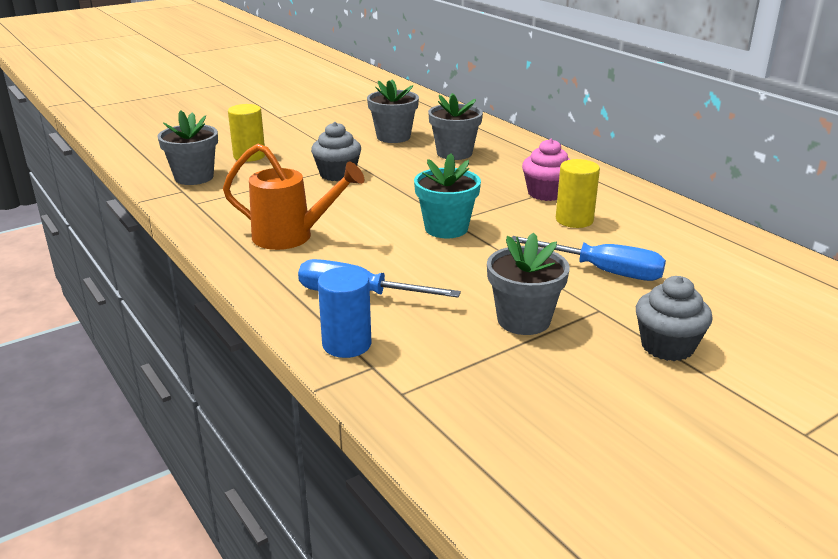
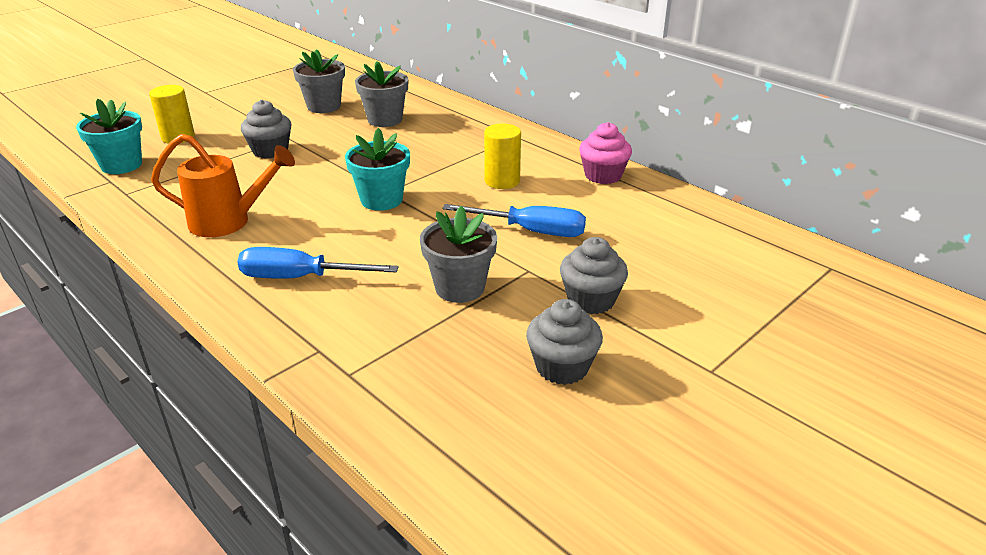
camera: 10 degrees left, 5 degrees up
grey flower pot [157,110,218,185] -> turquoise flower pot [76,99,142,174]
blue cylinder [318,267,371,358] -> none
pink cupcake [522,139,571,201] -> pink cupcake moved to [579,122,632,184]
none -> grey cupcake [526,299,603,385]

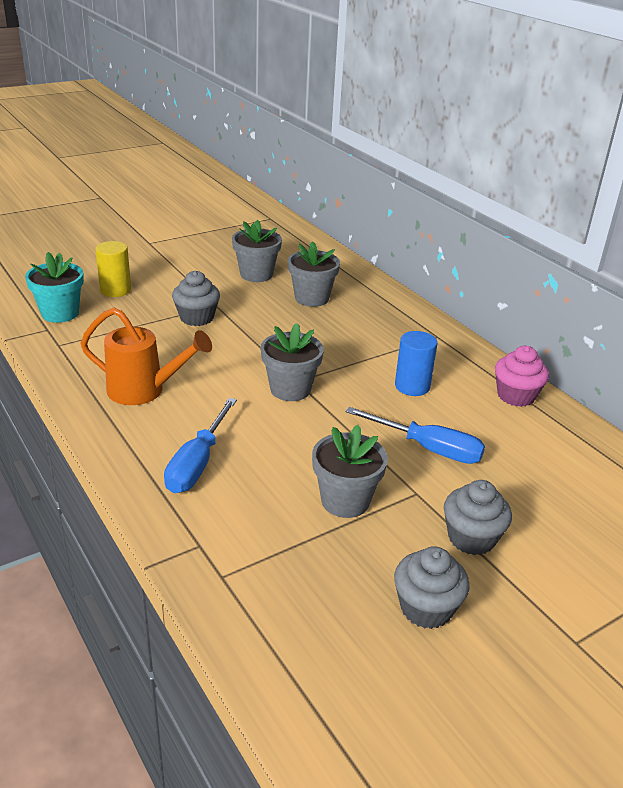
camera: 10 degrees right, 0 degrees up
blue screwdriver [237,247,398,279] -> blue screwdriver turned 90 degrees counterclockwise [164,398,237,493]
turquoise flower pot [345,128,410,211] -> grey flower pot [261,323,324,401]
yellow cylinder [484,124,521,189] -> blue cylinder [395,331,437,396]

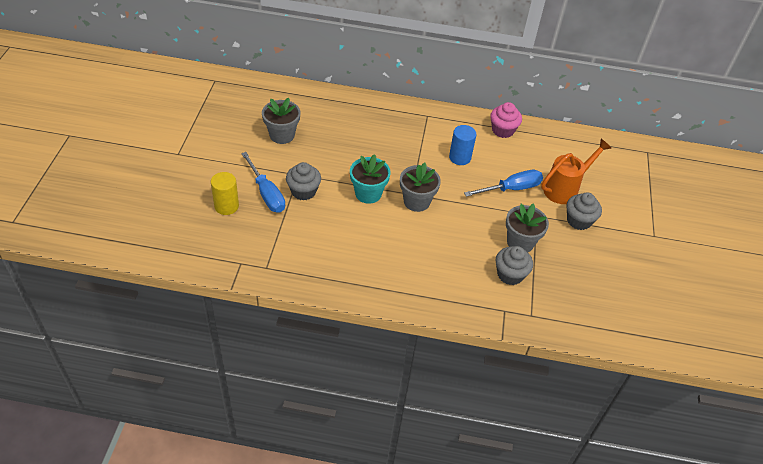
camera: 50 degrees left, 15 degrees up
turquoise flower pot [25,252,84,323] -> turquoise flower pot moved to [350,154,391,204]
orange watering can [80,307,212,405] -> orange watering can moved to [541,139,612,204]
blue screwdriver [164,398,237,493] -> blue screwdriver moved to [241,152,285,213]
grey flower pot [288,241,340,307] -> none
grey cupcake [394,546,470,629] -> grey cupcake moved to [495,246,533,285]

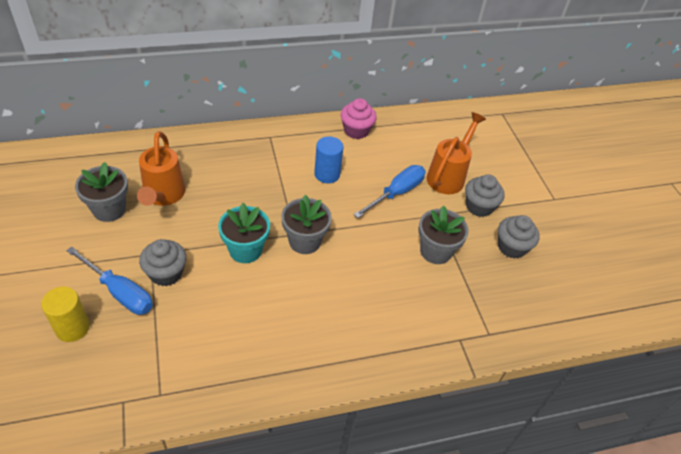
camera: 25 degrees left, 0 degrees up
grey cupcake [495,246,533,285] -> grey cupcake moved to [498,215,540,259]
none -> orange watering can [137,131,185,206]

